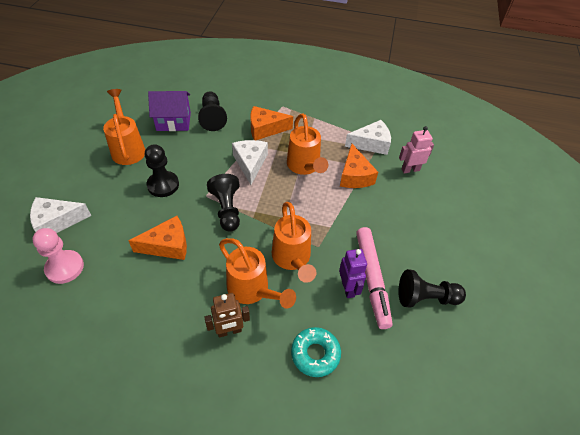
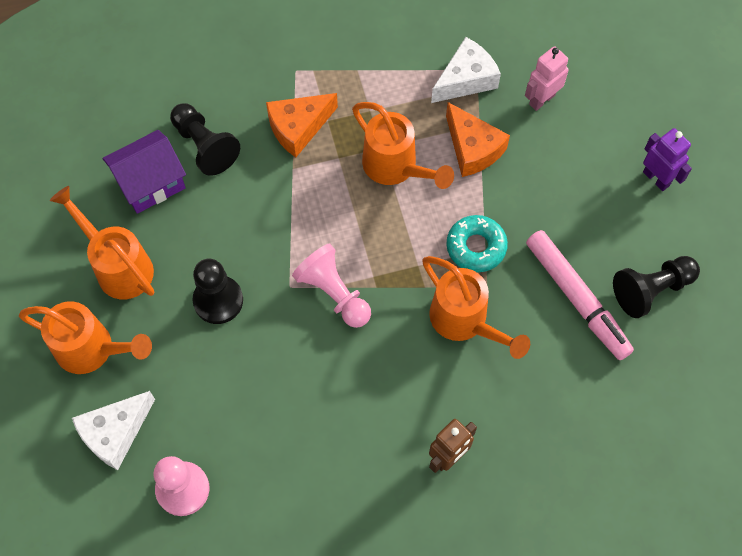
camera: 25 degrees left, 15 degrees up
orange cheese [128,216,187,260] -> none
black pawn [207,174,240,232] -> pink pawn [292,244,371,328]
orange watering can [219,238,296,309] -> orange watering can moved to [19,301,152,374]
white cheese [232,140,268,185] -> none
turquoise donut [291,327,341,377] -> turquoise donut moved to [446,215,508,272]
purple robot [339,249,367,298] -> purple robot moved to [643,128,692,191]

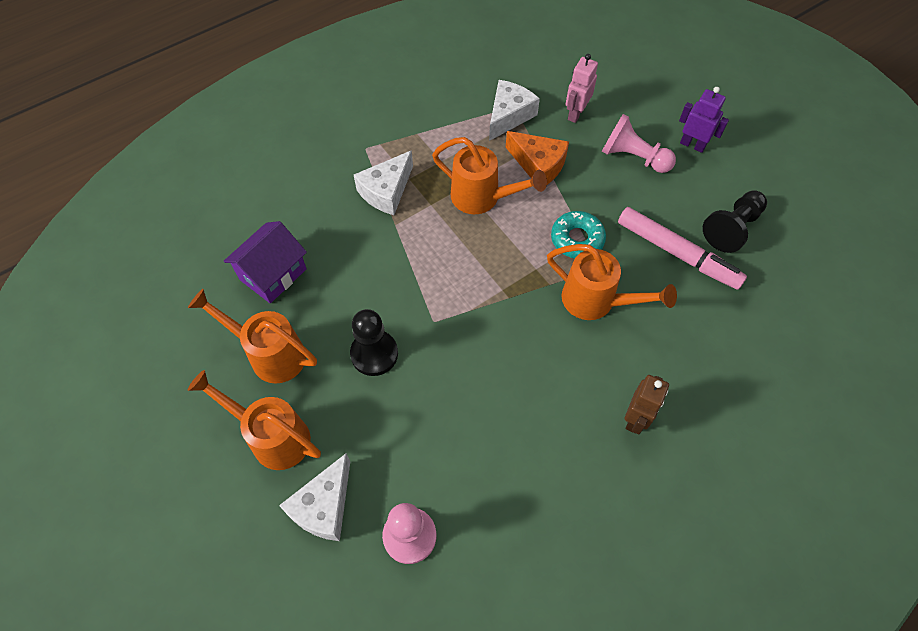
camera: 20 degrees left, 5 degrees down
orange watering can [19,301,152,374] -> orange watering can turned 150 degrees counterclockwise [188,370,321,470]
black pawn [170,103,240,176] -> none
orange cheese [266,93,338,157] -> white cheese [354,150,413,215]
pink pawn [292,244,371,328] -> pink pawn moved to [602,114,676,173]

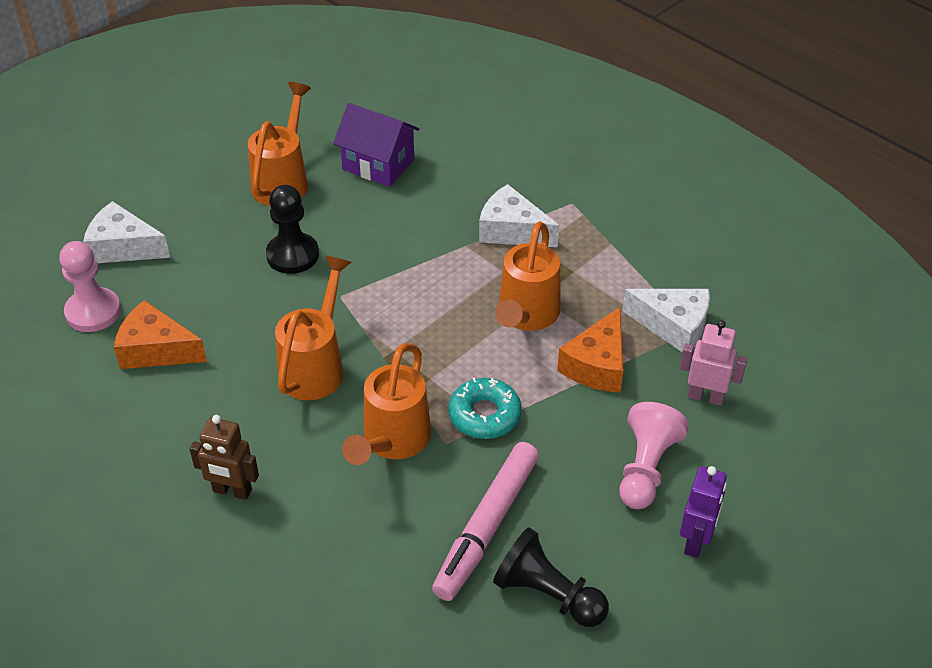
camera: 80 degrees right, 15 degrees down
orange watering can [188,370,321,470] -> orange watering can moved to [275,256,351,400]
none -> orange cheese [114,300,207,369]

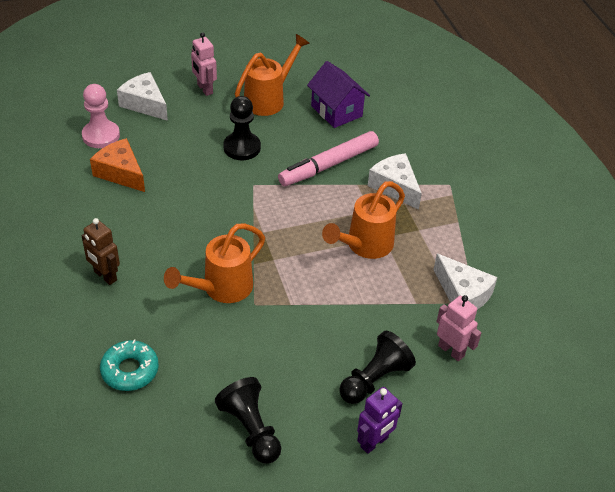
camera: 25 degrees right, 0 degrees up
orange watering can [275,256,351,400] -> none
pink marker [432,442,539,601] -> pink marker moved to [278,131,379,186]
turquoise donut [449,377,522,439] -> turquoise donut moved to [100,339,159,391]
orange cheese [557,307,624,393] -> none
pink pawn [619,402,689,509] -> black pawn [339,331,416,404]
none -> pink robot [191,32,217,96]

